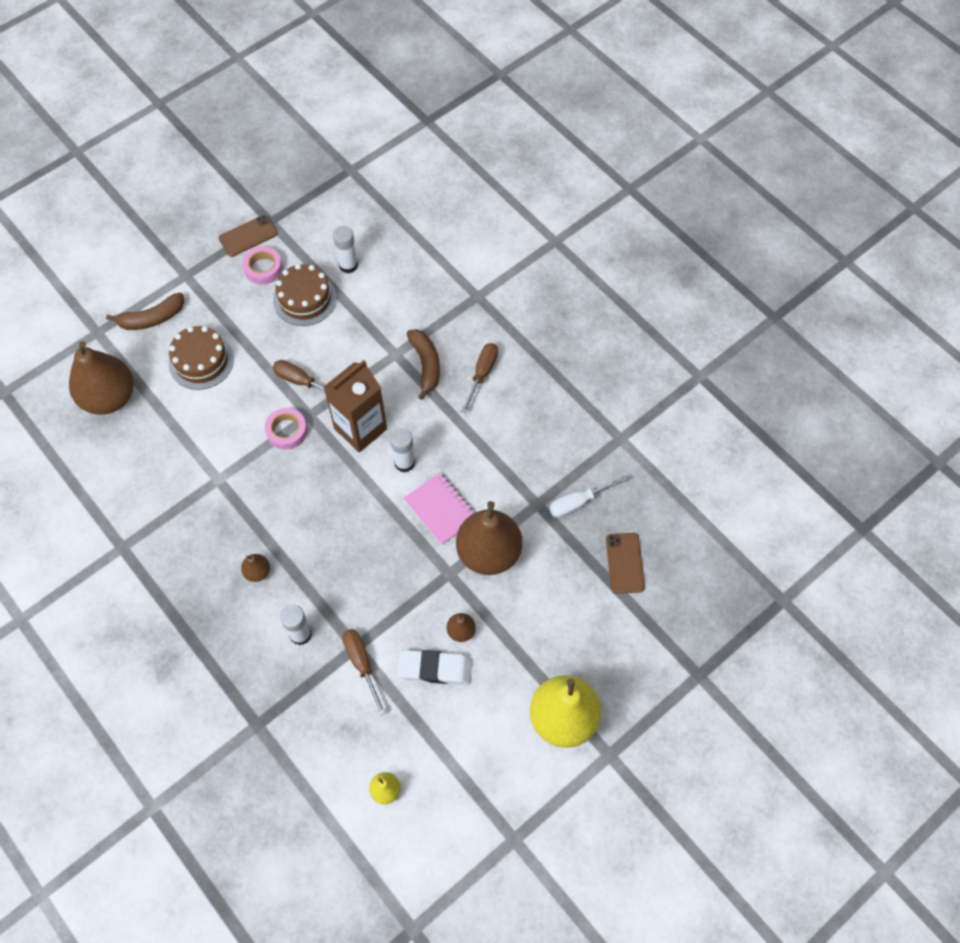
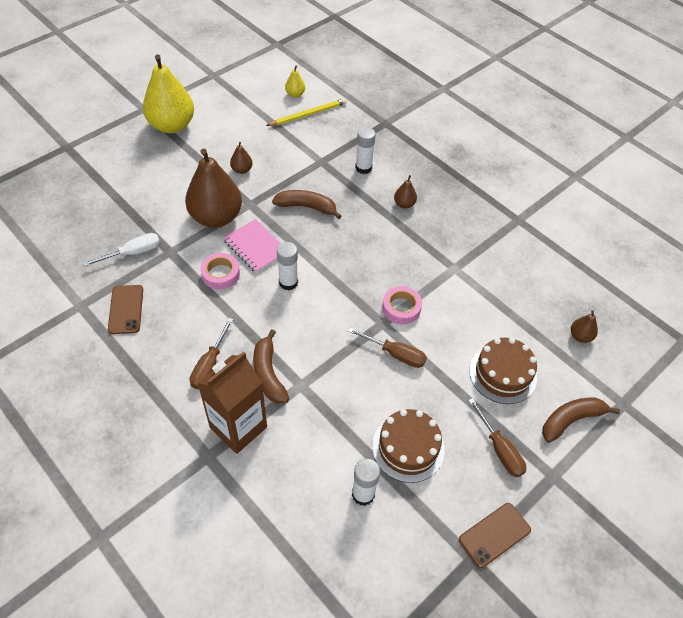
camera: 175 degrees right, 10 degrees down
brown pear [69,341,134,415] -> brown pear [571,310,598,343], size x0.43
pink tape [242,247,283,285] -> pink tape moved to [200,253,240,290]
brown carton [324,360,387,452] -> brown carton moved to [197,351,267,454]
brown screwdriver [342,629,386,715] -> brown screwdriver moved to [468,398,526,477]
white eraser [397,650,472,684] -> none
brown phone [606,533,645,594] -> brown phone moved to [108,285,143,334]
none -> yellow pencil [266,98,347,126]
none -> brown banana [272,190,342,219]

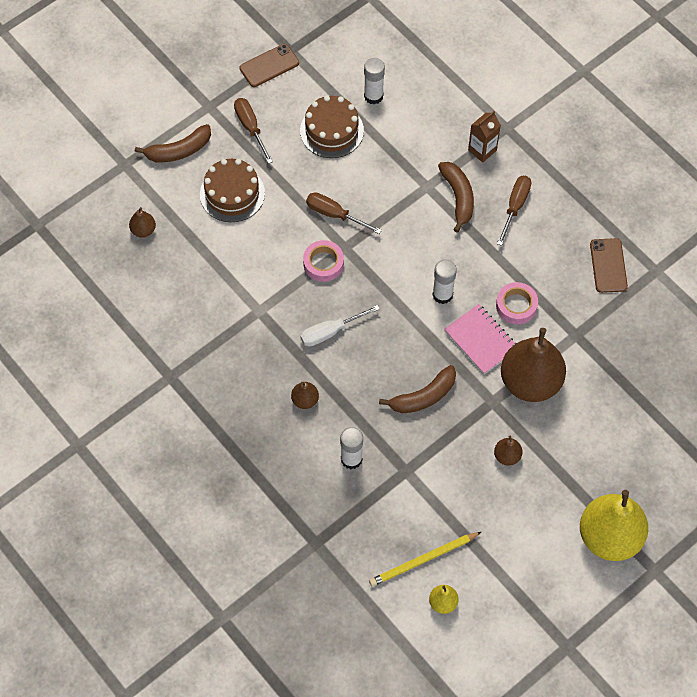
camera: 175 degrees left, 10 degrees up
white screwdriver [83,233,160,267] -> white screwdriver moved to [300,305,380,346]
brown carton [197,351,267,454] -> brown carton [468,111,501,162], size x0.56
brown banana [272,190,342,219] -> brown banana turned 45 degrees counterclockwise [379,365,456,413]

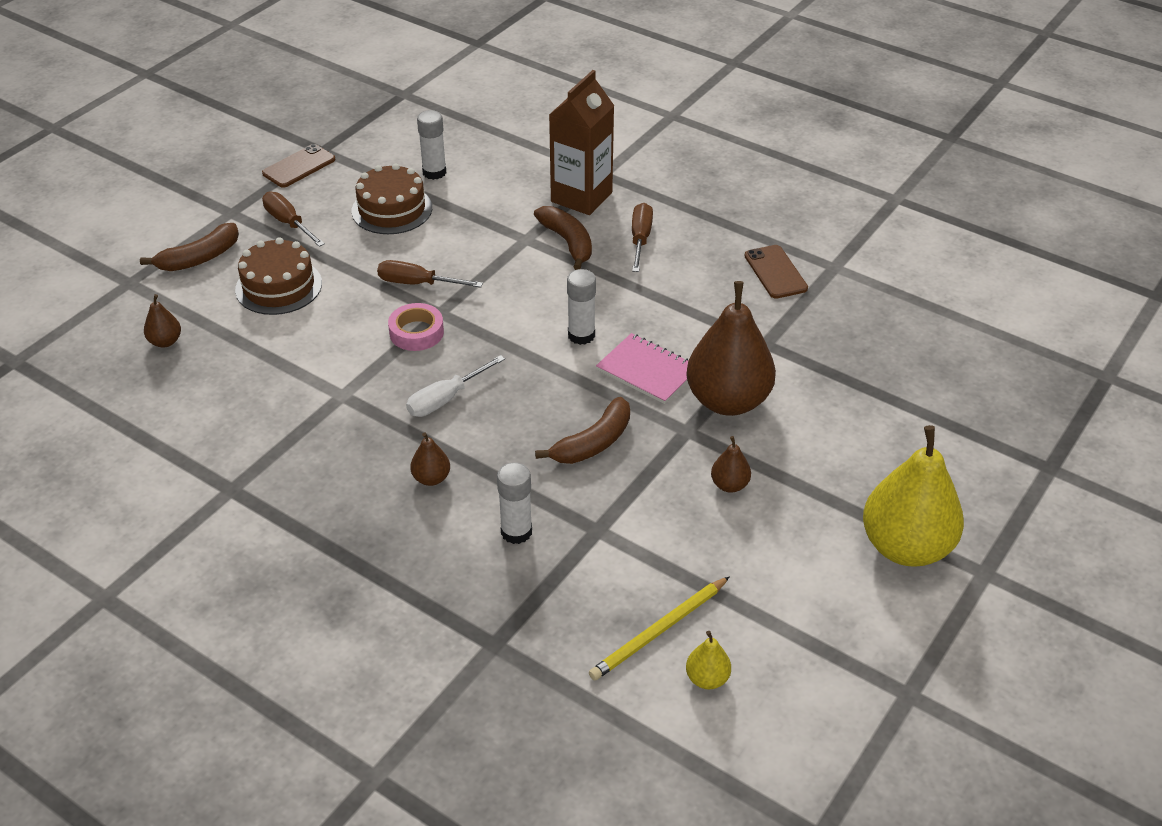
camera: 15 degrees left, 20 degrees down
brown carton [468,111,501,162] -> brown carton [549,70,614,215], size x1.78
pink tape [496,282,538,324] -> none

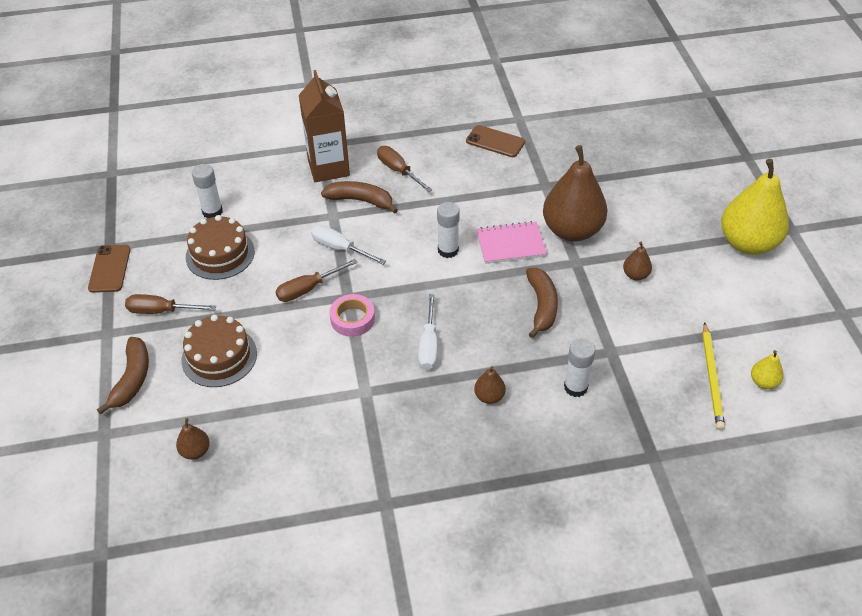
camera: 45 degrees left, 5 degrees up
none -> white screwdriver [311,225,386,264]

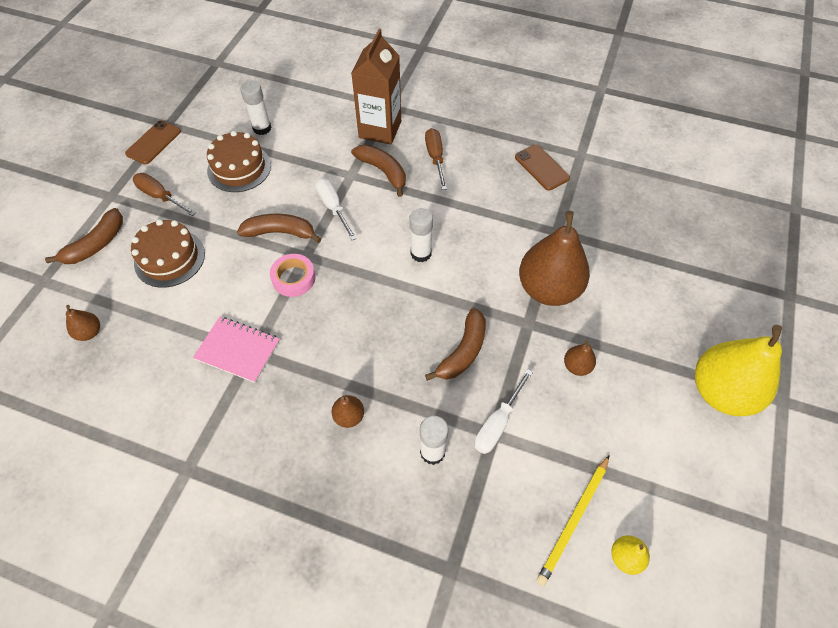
camera: 30 degrees right, 10 degrees up
brown screwdriver [275,259,358,302] -> brown banana [237,214,321,243]
white screwdriver [418,294,437,370] -> white screwdriver moved to [475,369,533,454]
pink notebook [476,221,547,264] -> pink notebook moved to [193,317,280,383]

